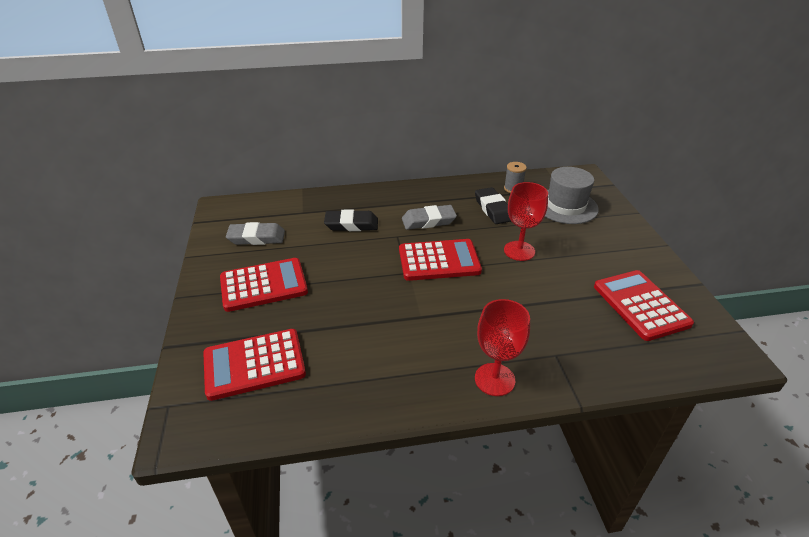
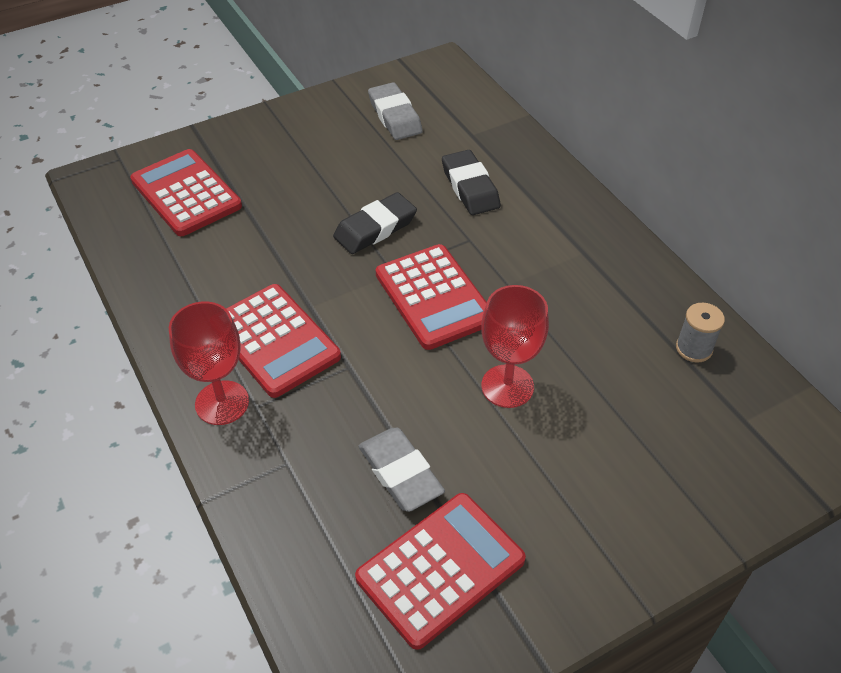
camera: 70 degrees right, 10 degrees up
red calculator [220,258,308,312] -> red calculator moved to [226,284,341,398]
grey eraser [402,205,457,230] -> grey eraser moved to [358,428,445,512]
black eraser [475,187,511,224] -> black eraser moved to [333,192,417,254]
grey hat [545,167,599,224] -> none

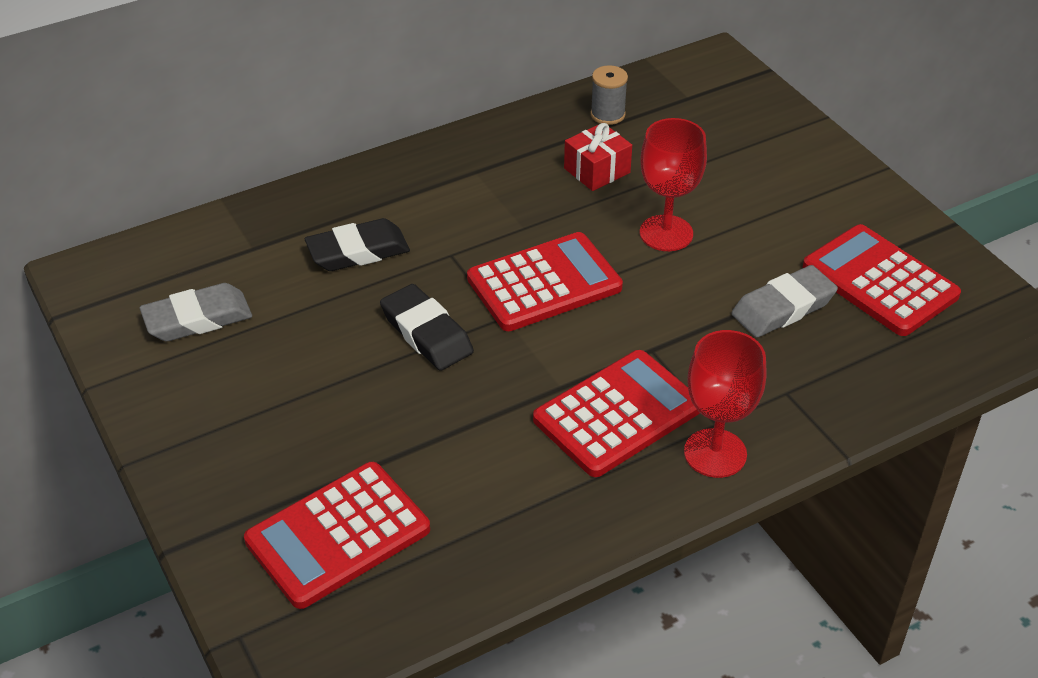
camera: 90 degrees left, 5 degrees down
none -> red gift [564,123,632,191]

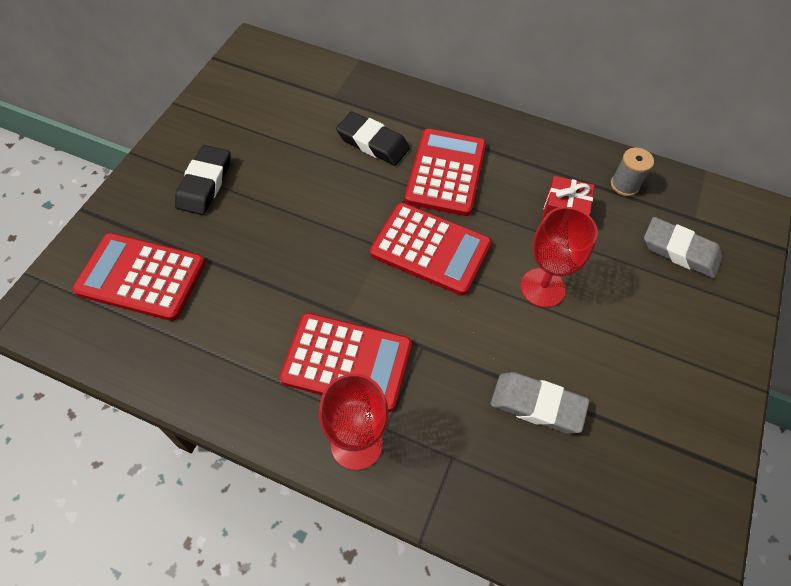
camera: 50 degrees right, 15 degrees up
grey eraser [140,283,252,341] -> grey eraser moved to [644,217,722,278]
black eraser [380,284,474,371] -> black eraser moved to [175,145,231,215]
red calculator [803,224,961,336] -> red calculator moved to [405,129,486,216]

